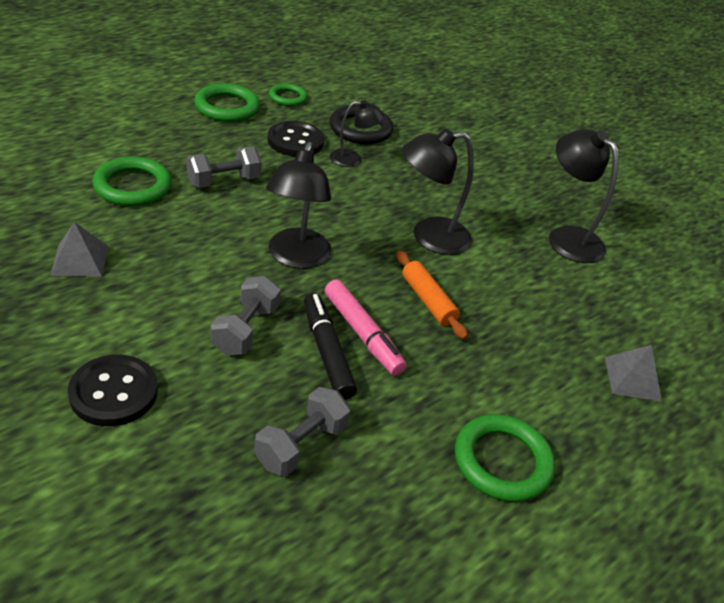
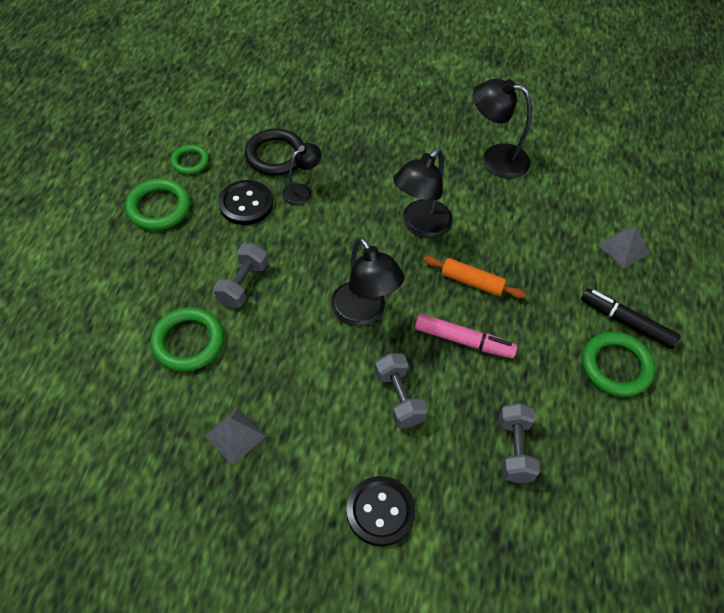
camera: 35 degrees left, 15 degrees up
black marker [304,293,357,400] -> black marker moved to [581,288,681,349]

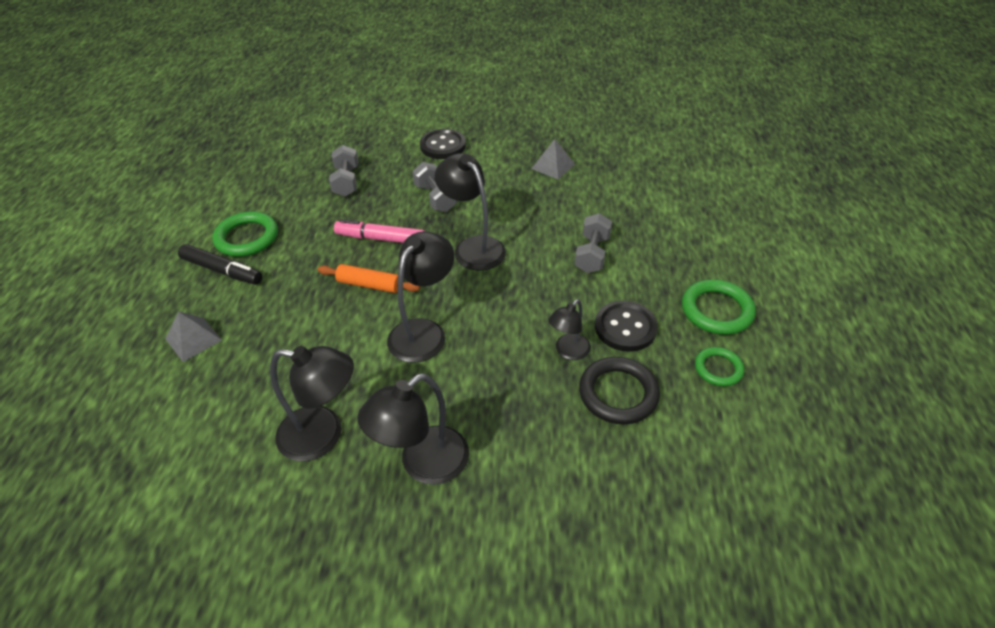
camera: 175 degrees right, 10 degrees down
green ring [150,307,224,371] -> none
none -> black lamp [357,373,469,485]

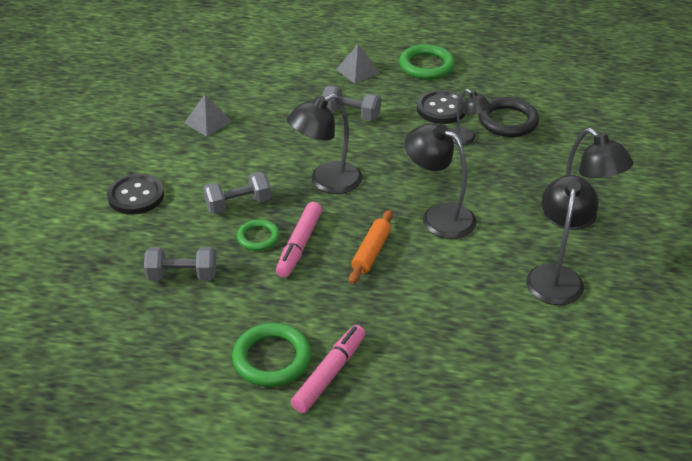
camera: 85 degrees left, 5 degrees down
grey pyramid [165,312,222,362] -> grey pyramid moved to [336,44,380,83]
black marker [178,244,262,285] -> pink marker [291,325,365,413]
green ring [695,347,744,386] -> green ring moved to [237,219,280,251]

